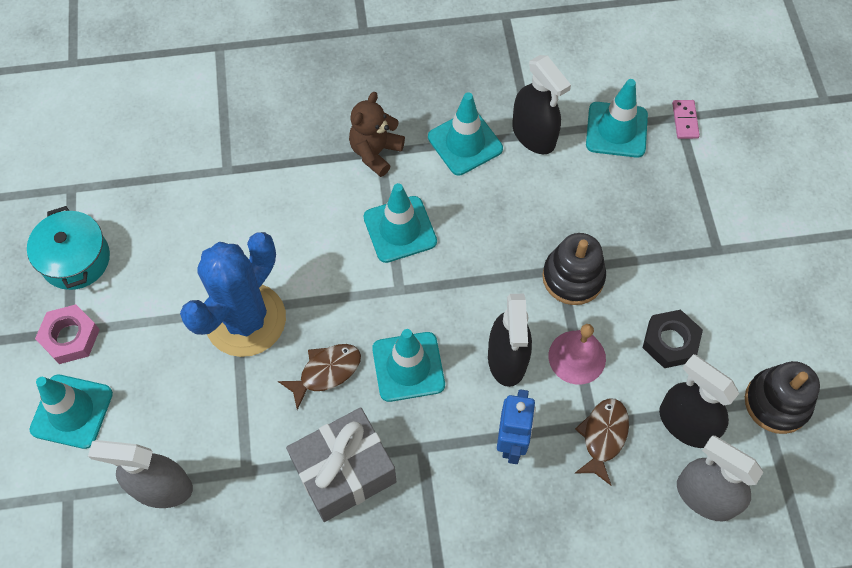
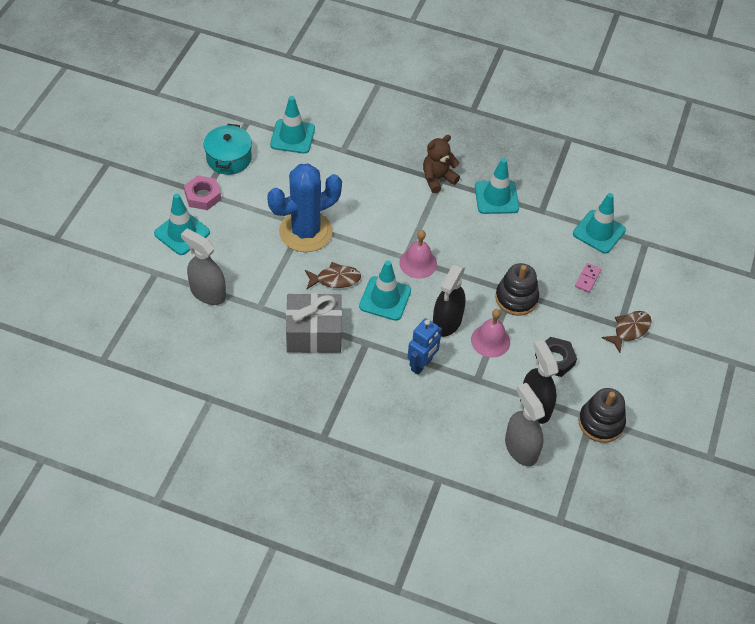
camera: 25 degrees right, 10 degrees down
turquoise traffic cone [364,183,437,263] -> turquoise traffic cone moved to [270,96,315,154]
black spray bottle [512,55,571,154] -> none
brown fish [575,398,629,485] -> brown fish moved to [602,311,652,353]
pink domino [672,100,700,139] -> pink domino moved to [575,263,601,293]
none -> pink bell [399,230,437,279]

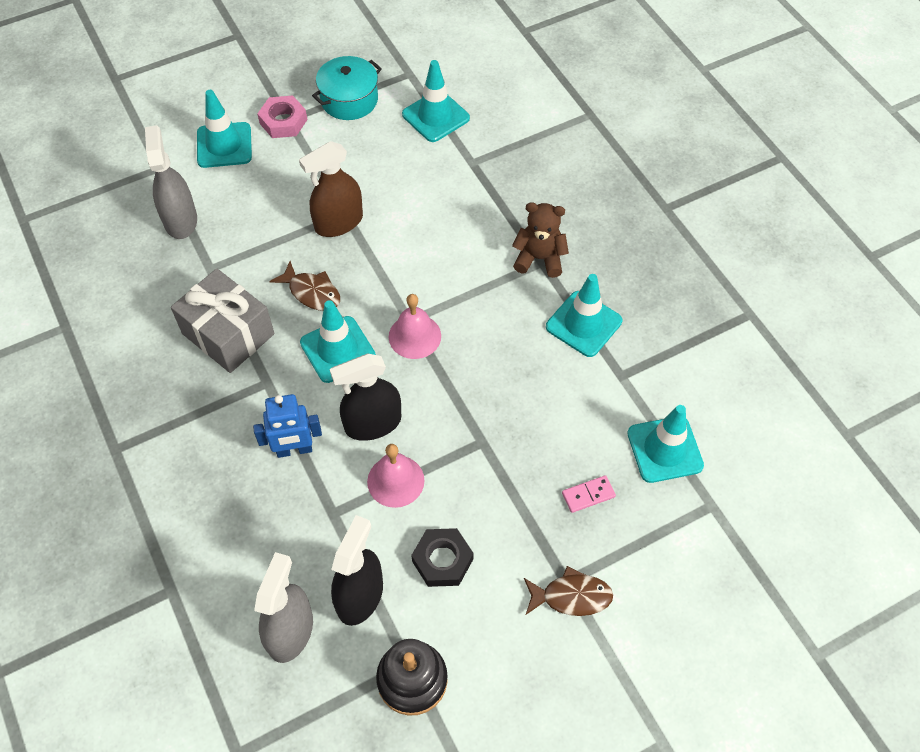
camera: 45 degrees right, 5 degrees up
blue cactus [267,163,342,252] -> brown spray bottle [299,141,363,237]
black stacking toy [495,263,539,316] -> none

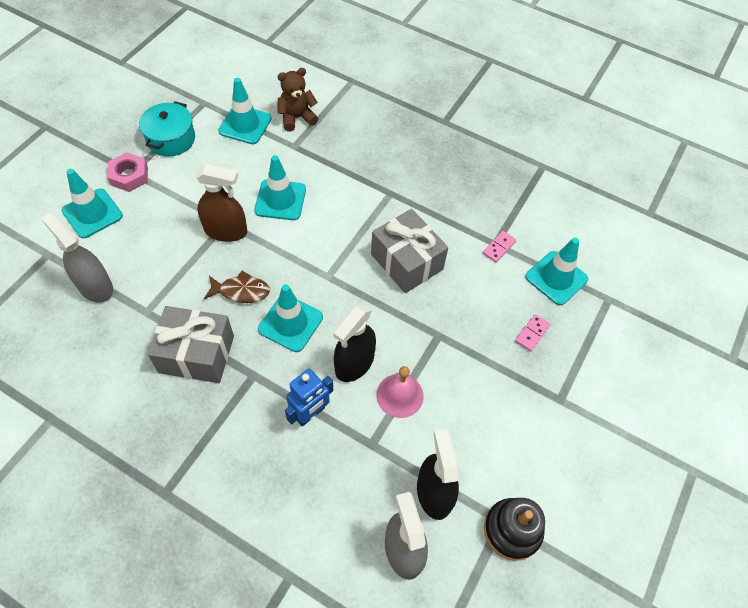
camera: 35 degrees left, 0 degrees up
brown spray bottle [299,141,363,237] -> brown spray bottle turned 105 degrees counterclockwise [195,164,247,242]
pink bell [389,294,441,359] -> none
black nut [411,528,474,587] -> none
brown teddy bear [512,202,569,278] -> brown teddy bear moved to [277,68,318,132]
brown fish [524,566,613,616] -> none
turquoise traffic cone [546,274,622,357] -> turquoise traffic cone moved to [254,155,306,220]
none -> grey gift [371,209,448,293]
none -> pink domino [482,231,517,263]

